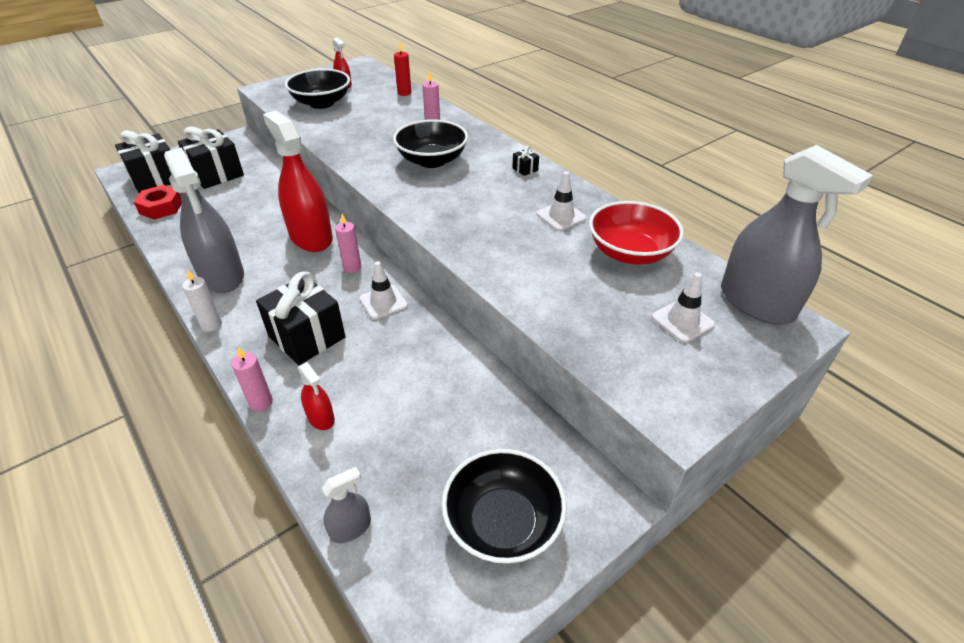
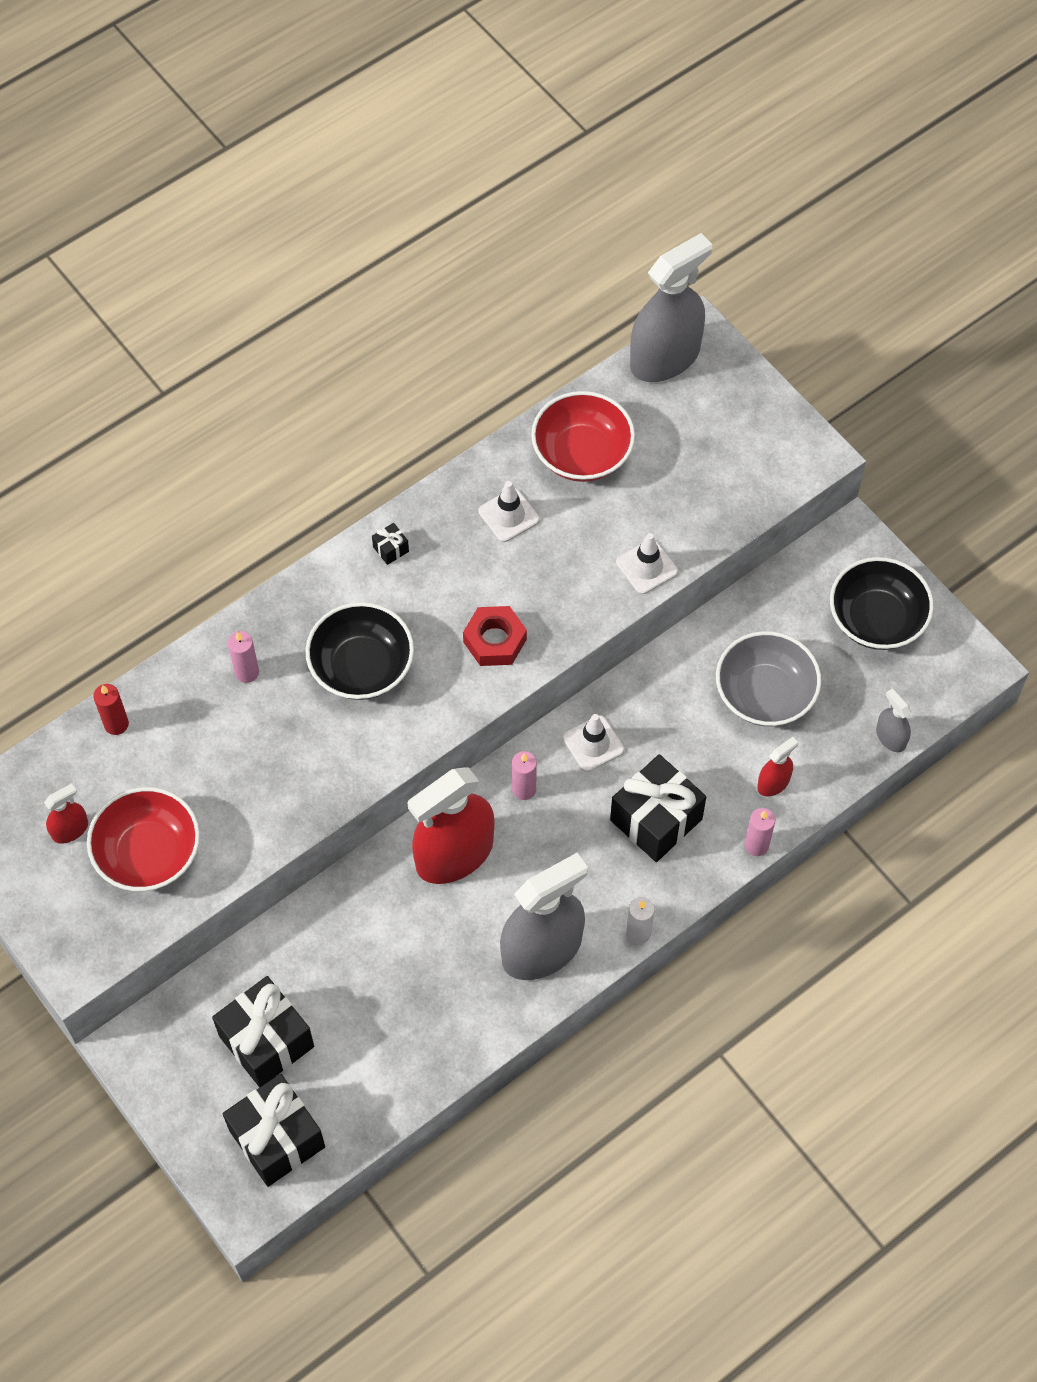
camera: 90 degrees left, 20 degrees up
red nut [134,185,181,220] -> red nut moved to [463,606,527,666]
black bowl [285,69,350,109] -> red bowl [87,787,200,891]
white traffic cone [652,272,715,343] -> white traffic cone moved to [616,533,678,594]
none -> grey bowl [716,631,821,726]

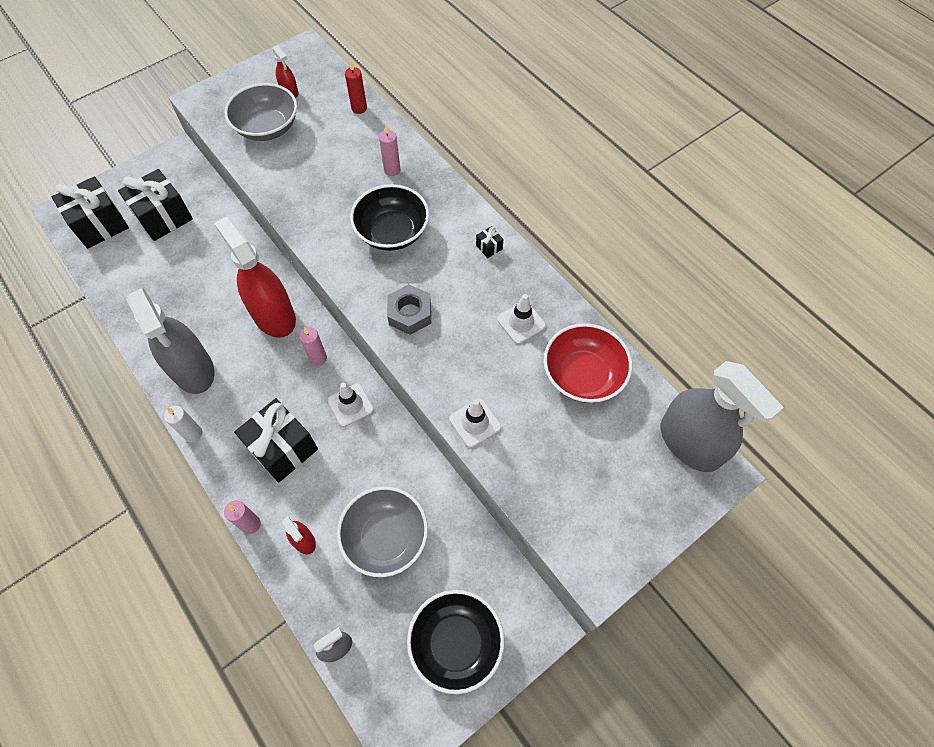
camera: 90 degrees right, 0 degrees up
red bowl [87,787,200,891] -> grey bowl [225,83,297,141]
red nut [463,606,527,666] -> grey nut [387,284,431,335]

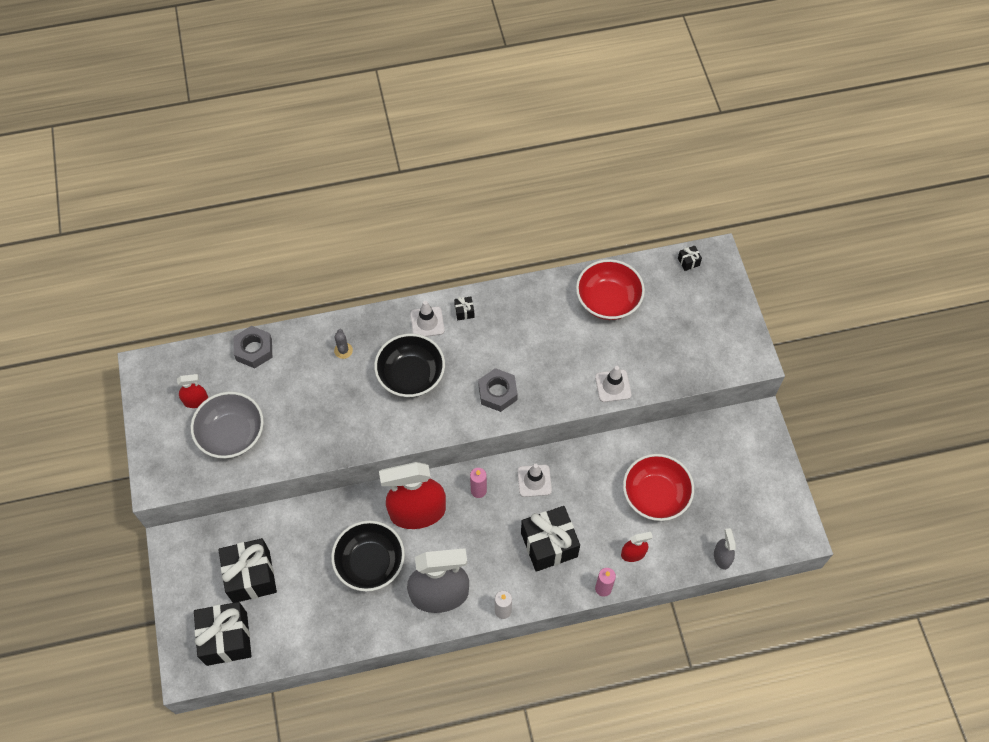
camera: 65 degrees left, 0 degrees up
grey bowl [337,486,428,577] -> red bowl [623,454,694,521]
red candle [345,62,367,114] -> grey nut [234,326,272,368]
pink candle [379,125,400,176] -> grey cactus [334,329,353,359]
black bowl [407,590,504,694] -> black bowl moved to [331,520,405,591]
white traffic cone [497,294,546,344] -> white traffic cone moved to [410,301,444,337]
grey spray bottle [660,361,784,472] -> black gift [678,246,702,271]

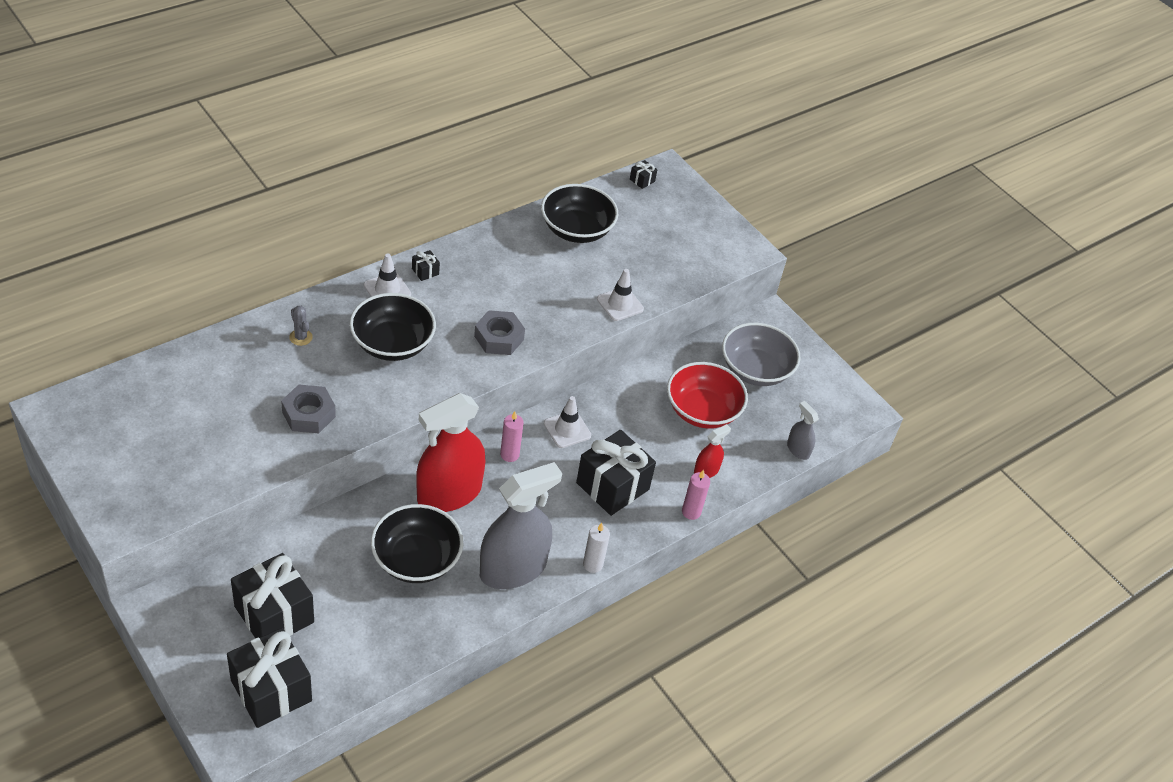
camera: 30 degrees left, 15 degrees down
red spray bottle [177,374,208,408] -> none
grey bowl [191,392,264,458] -> grey bowl moved to [722,323,800,386]
grey nut [234,326,272,368] -> grey nut moved to [281,384,336,433]
red bowl [576,259,645,320] -> black bowl [541,184,618,243]

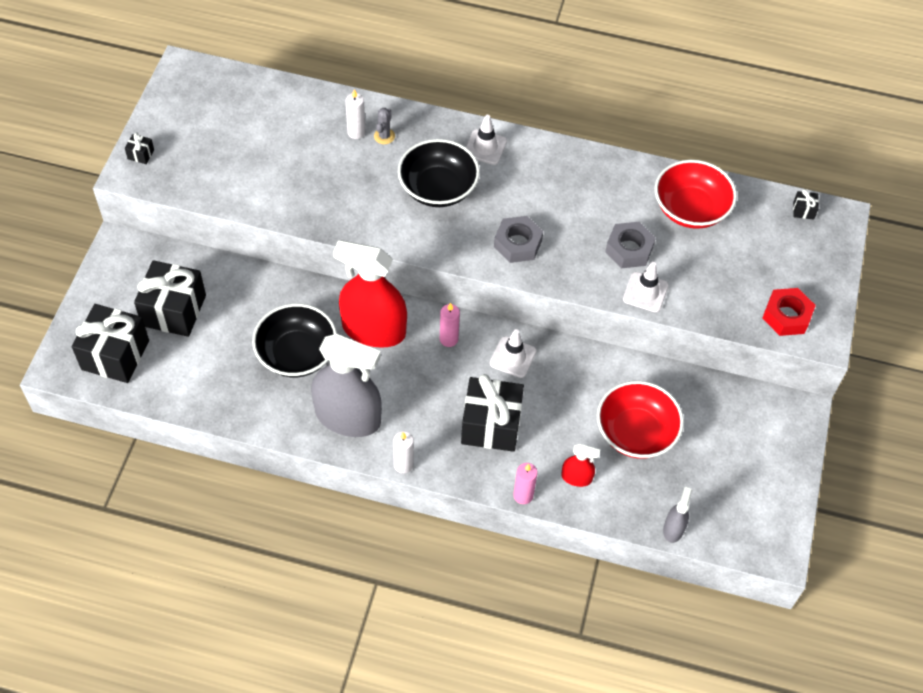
camera: 55 degrees right, 10 degrees up
grey nut [281,384,336,433] -> grey nut moved to [605,222,656,268]
black gift [412,250,440,281] -> black gift moved to [125,132,154,164]
black bowl [541,184,618,243] -> red bowl [655,160,737,229]
grey bowl [722,323,800,386] -> none
none -> white candle [346,89,366,139]
none -> red nut [762,288,816,336]

